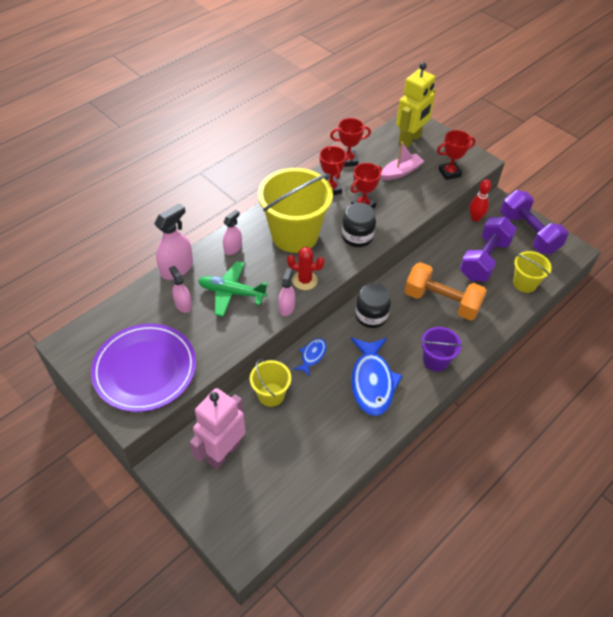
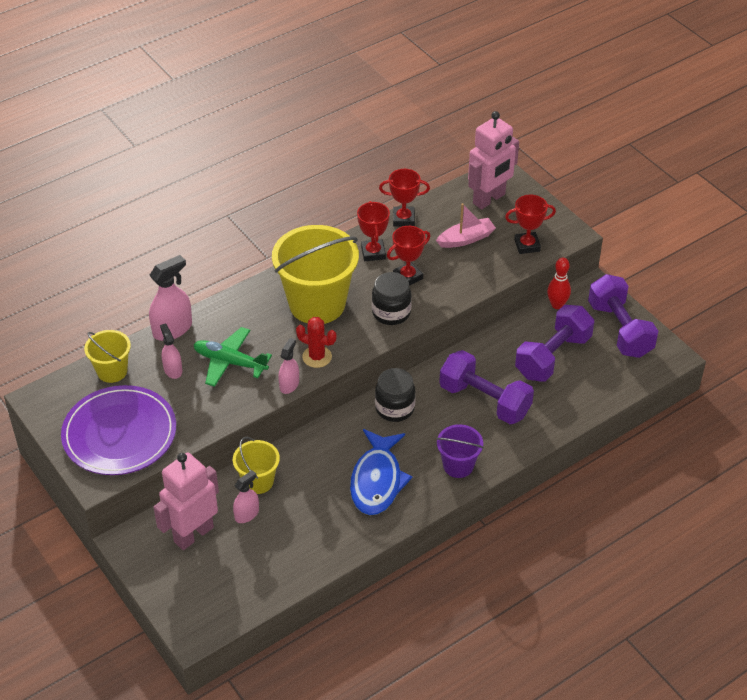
camera: 10 degrees right, 5 degrees down
pink spray bottle [223,209,242,255] -> pink spray bottle moved to [233,470,259,523]
blue fish [294,338,327,377] -> none
yellow robot [396,62,436,148] -> pink robot [468,111,519,209]
orange dumbbell [404,262,487,320] -> purple dumbbell [439,350,534,424]
yellow bucket [513,251,552,293] -> yellow bucket moved to [84,330,131,383]

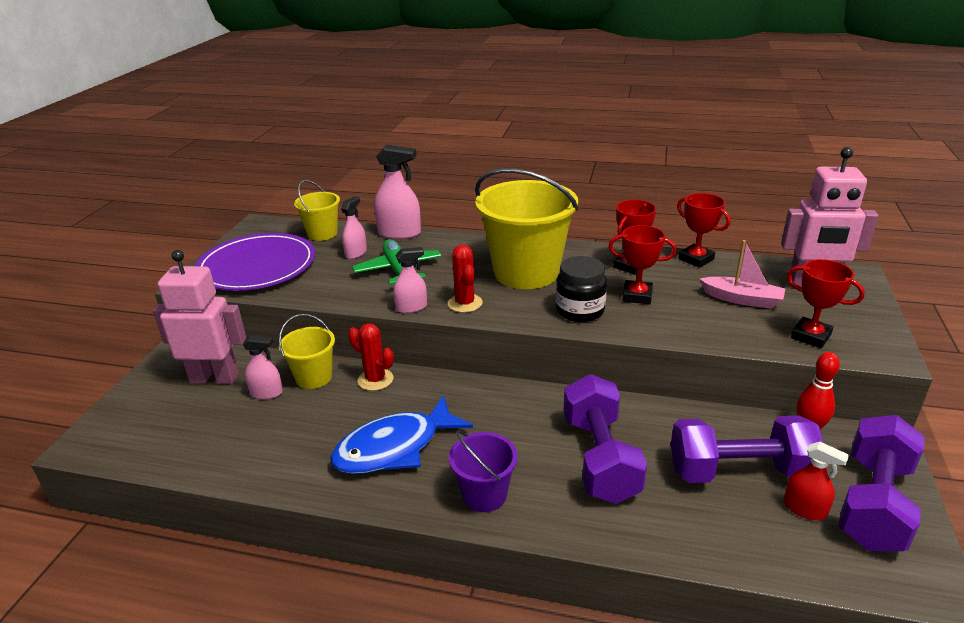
camera: 50 degrees right, 15 degrees down
black jar [375,368,416,422] -> none
none -> red cactus [348,323,394,391]
none -> red spray bottle [784,442,849,520]

